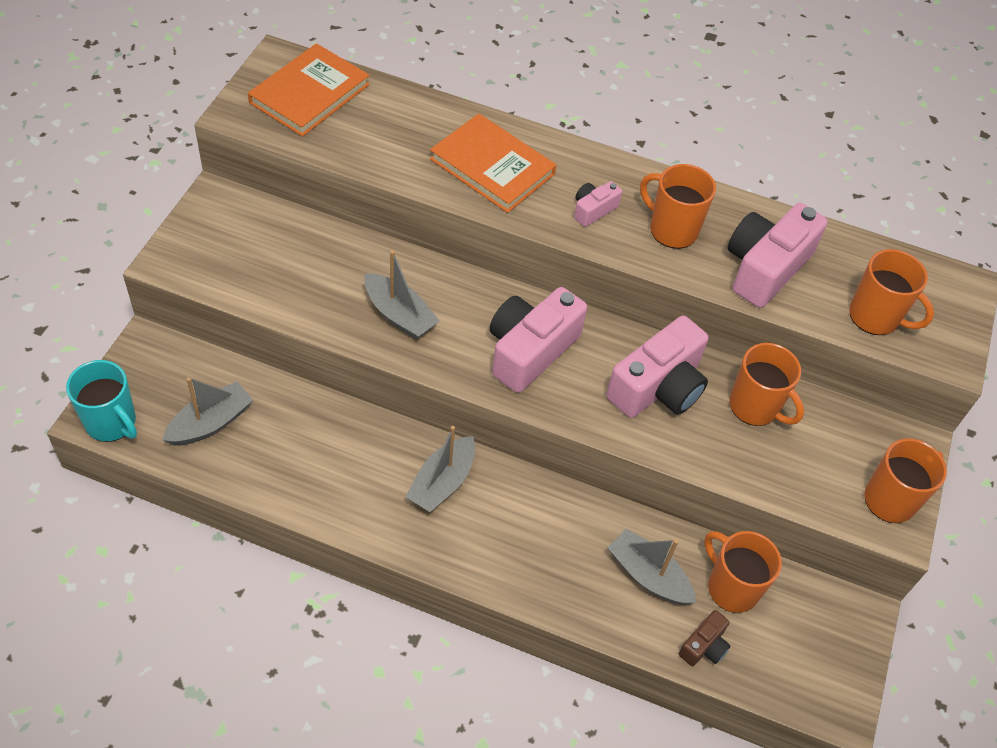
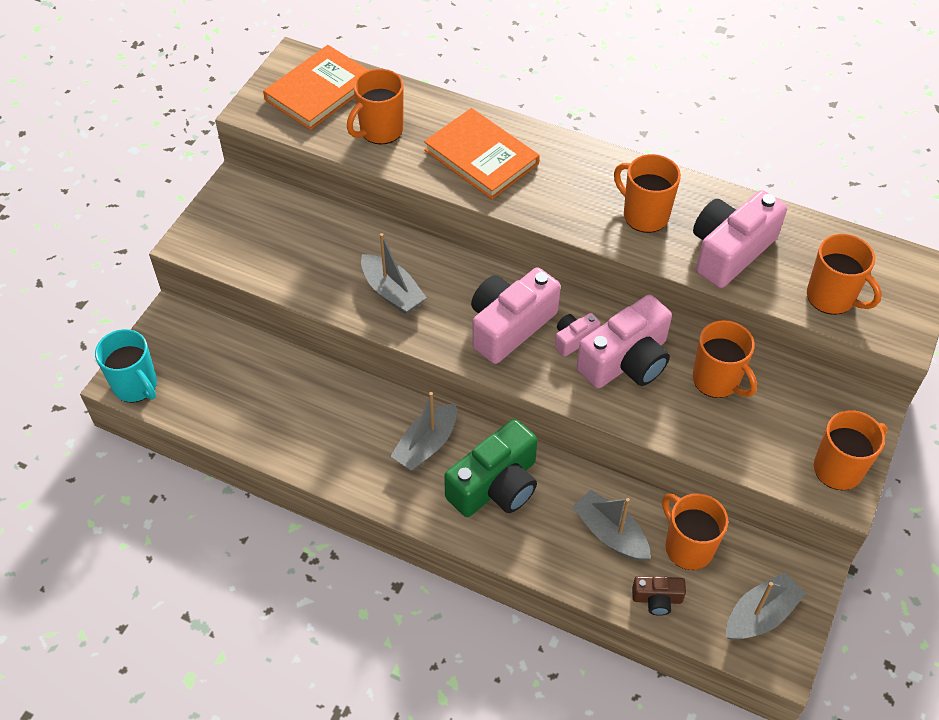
camera: 10 degrees right, 0 degrees up
grey boat [162,377,253,446] -> grey boat moved to [726,572,806,640]
pink camera [574,181,622,227] -> pink camera moved to [555,313,601,357]
brown camera [679,610,730,666] -> brown camera turned 45 degrees clockwise [632,576,686,616]
none -> orange mug [347,69,404,144]
none -> green camera [444,419,537,517]

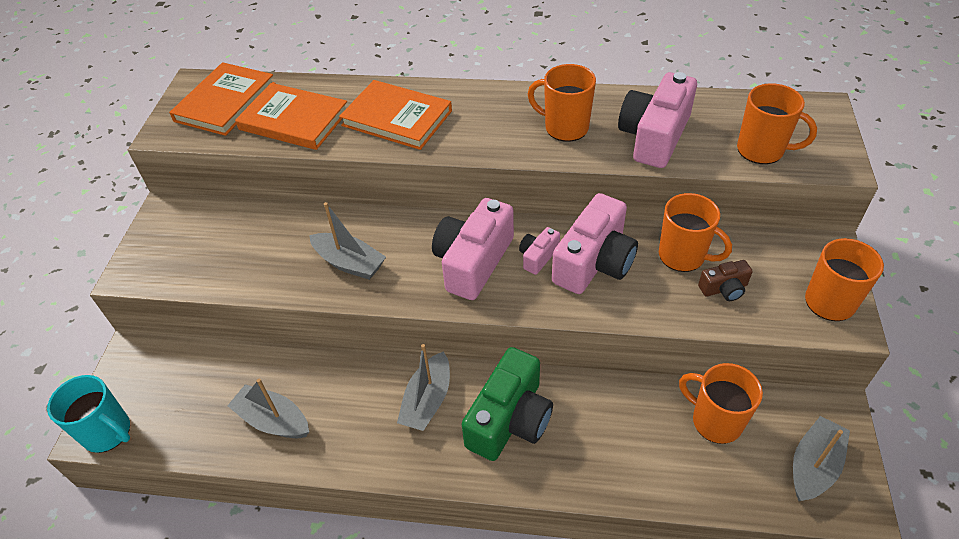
camera: 15 degrees left, 5 degrees down
orange mug [347,69,404,144] -> orange book [235,83,347,150]
grey boat [572,490,651,561] -> grey boat moved to [227,379,309,438]
brown camera [632,576,686,616] -> brown camera moved to [698,260,753,301]

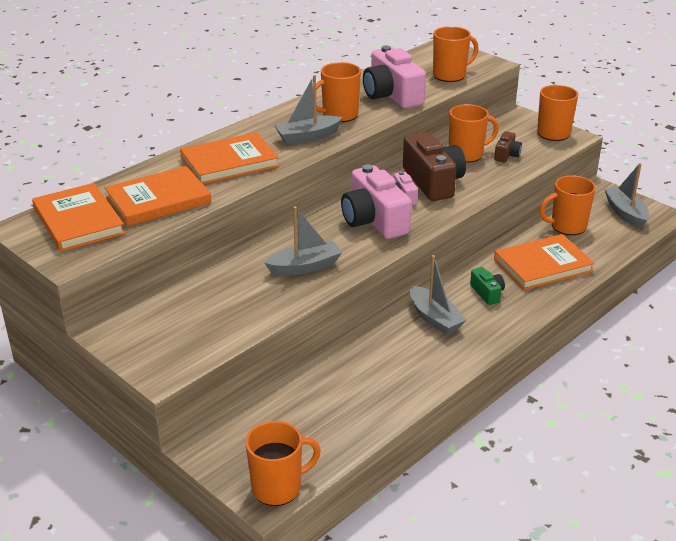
camera: 55 degrees left, 15 degrees down
turquoise mug [47,375,130,453] -> orange mug [246,421,321,506]
grey boat [227,379,309,438] -> grey boat moved to [275,75,343,145]
green camera [462,347,553,461] -> green camera [470,267,505,305], size x0.48
pink camera [552,193,638,294] -> brown camera [403,132,466,201]
none -> orange book [494,234,595,290]

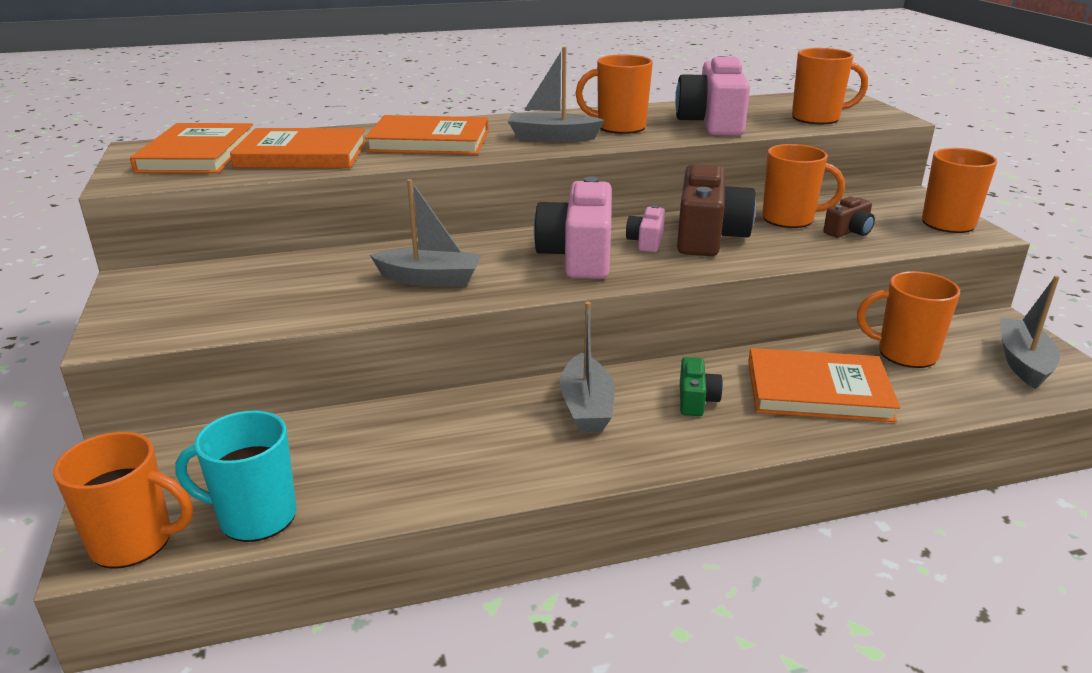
camera: 30 degrees right, 5 degrees down
none -> turquoise mug [175,411,296,542]

